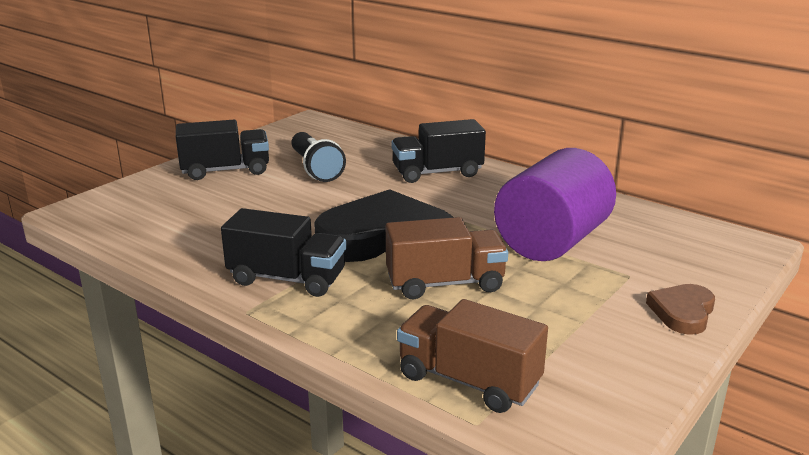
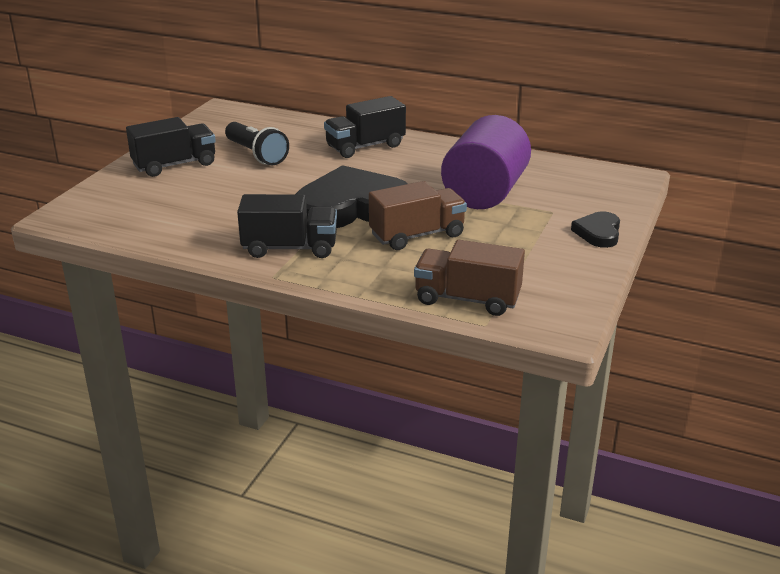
camera: 15 degrees left, 5 degrees up
brown heart [646,284,715,335] -> black heart [571,211,620,248]

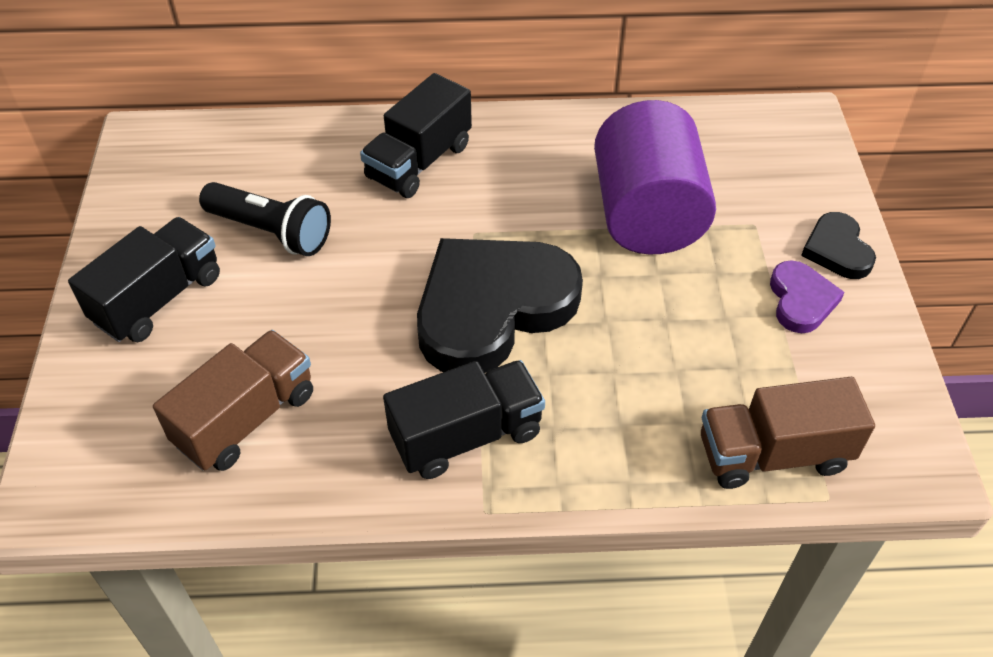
camera: 25 degrees left, 20 degrees up
brown truck [369,181,467,250] -> brown truck moved to [153,330,313,471]
none -> purple heart [770,260,845,333]

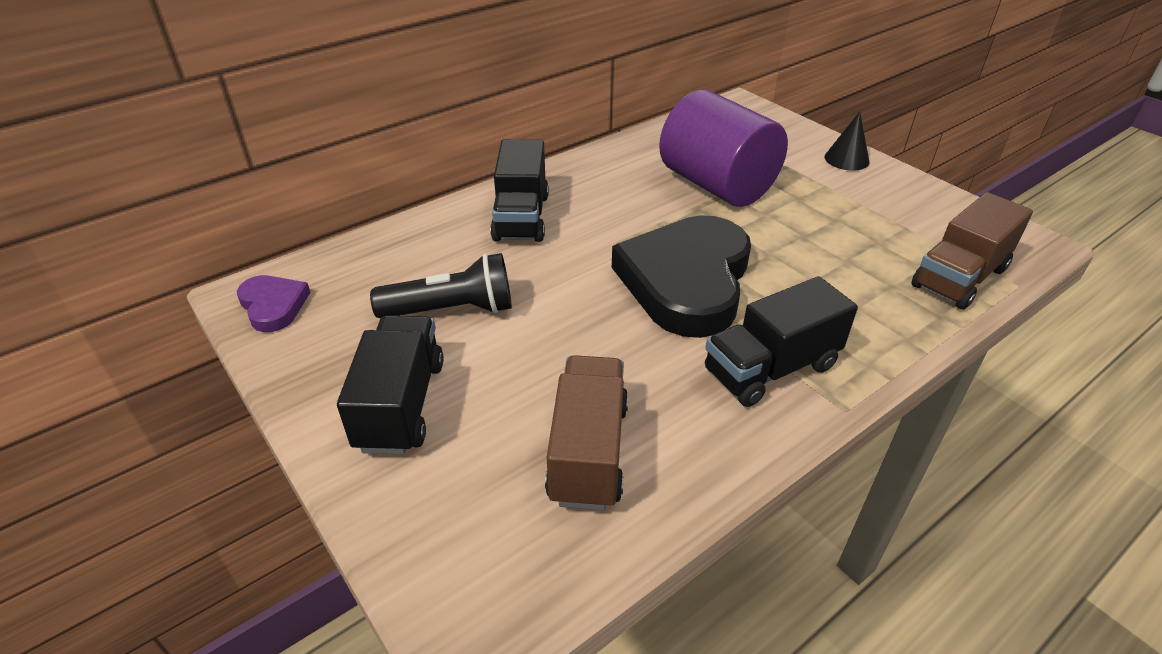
camera: 35 degrees left, 10 degrees down
black truck [383,360,545,479] -> black truck turned 150 degrees counterclockwise [705,276,858,407]
purple heart [770,260,845,333] -> purple heart moved to [237,275,311,332]
black heart [801,212,876,279] -> black cone [824,111,869,171]

